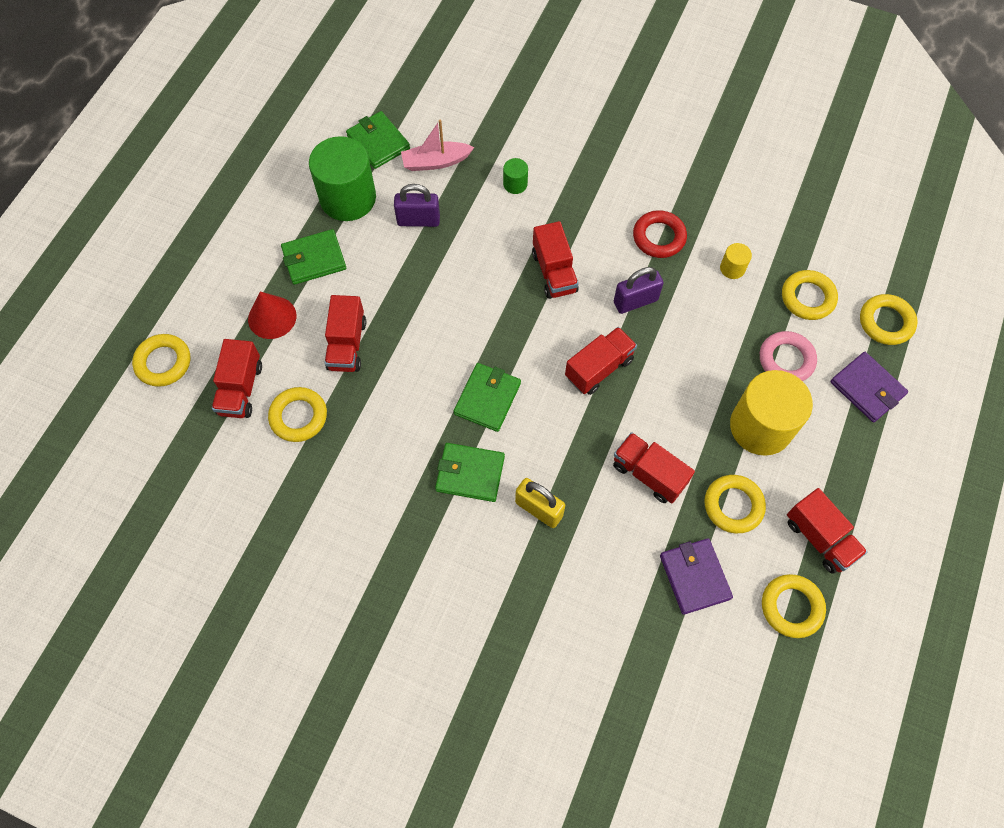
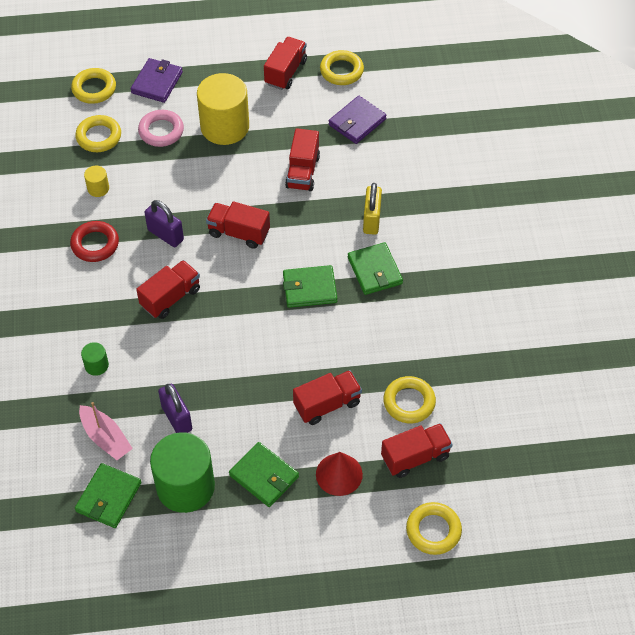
camera: 120 degrees left, 10 degrees down
yellow ring [704,475,766,533] -> none

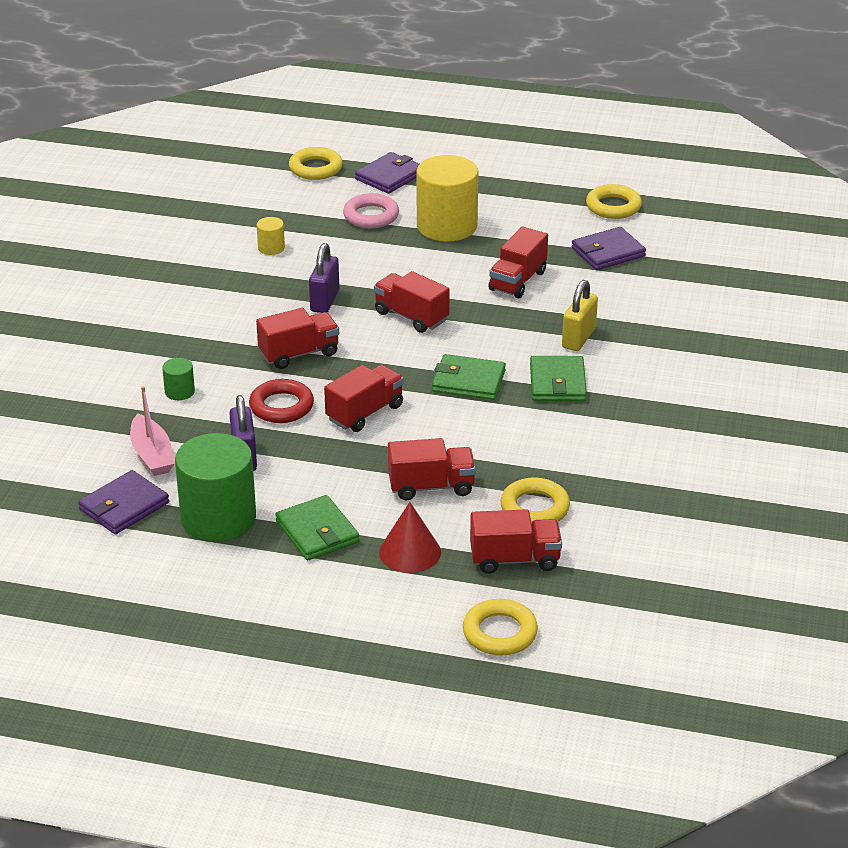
camera: 20 degrees right, 20 degrees down
red ring [70,221,119,262] -> red ring moved to [249,379,314,423]
yellow ring [75,115,121,152] -> none
green wallet [75,463,141,528] -> purple wallet [78,470,169,534]
purple padlock [144,200,184,247] -> purple padlock turned 45 degrees clockwise [309,243,339,313]
red truck [264,37,307,90] -> red truck moved to [324,365,404,432]

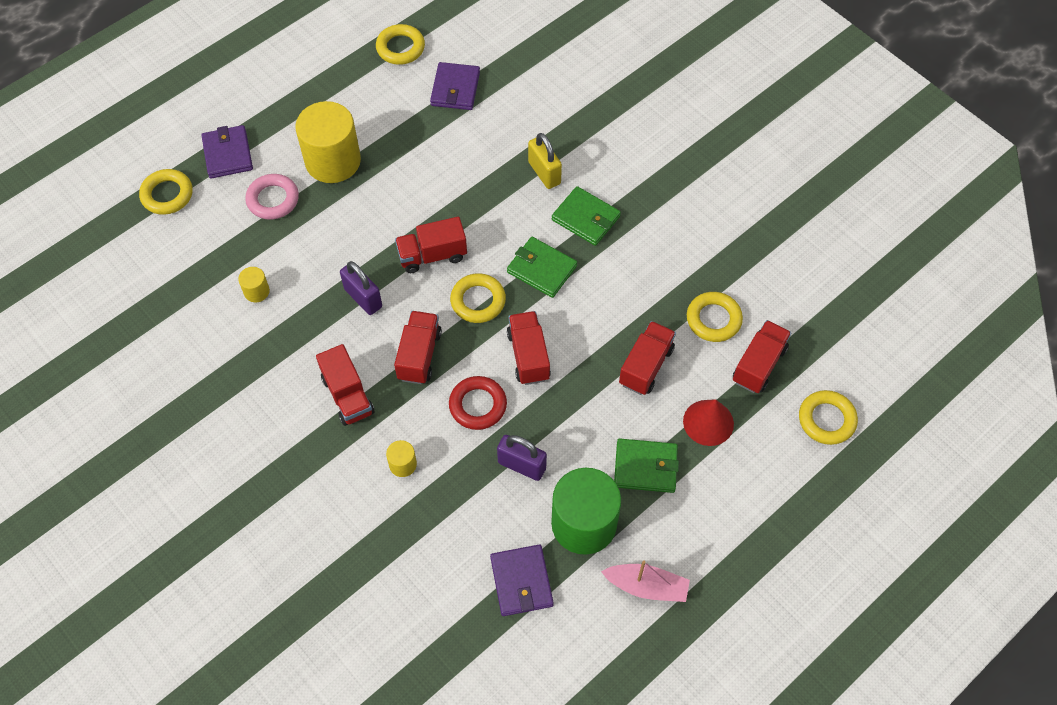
camera: 55 degrees left, 25 degrees up
pink boat [130,386,175,476] -> pink boat moved to [601,561,690,602]
green cylinder [162,358,195,400] -> yellow cylinder [386,440,417,477]
green wallet [432,354,506,400] -> green wallet turned 75 degrees clockwise [507,237,577,298]
red truck [489,227,548,298] -> red truck moved to [316,344,375,426]
none -> yellow ring [450,273,506,323]

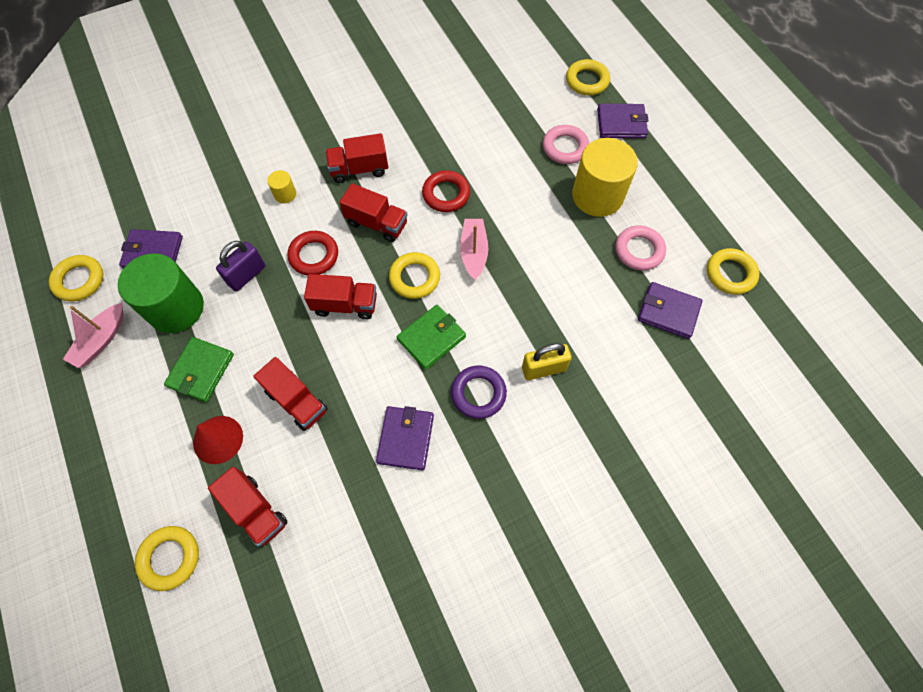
camera: 105 degrees right, 5 degrees up
yellow cylinder [238,267,270,302] -> none
purple padlock [340,261,382,315] -> red ring [422,170,470,212]
red truck [395,217,467,273] -> pink boat [460,219,488,280]
green wallet [552,186,621,246] -> purple ring [451,365,507,419]
yellow ring [687,292,743,342] -> yellow ring moved to [49,255,103,302]
none -> purple wallet [376,406,434,471]
none -> pink ring [615,225,666,270]

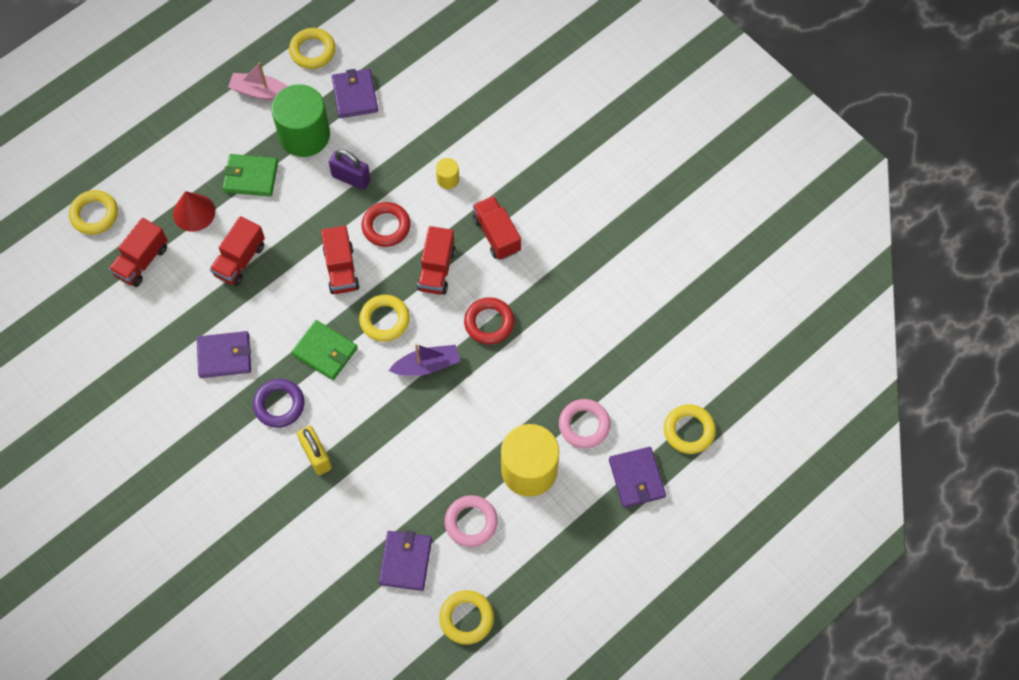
camera: 75 degrees right, 0 degrees up
pink boat [460,219,488,280] -> purple boat [389,344,460,376]

